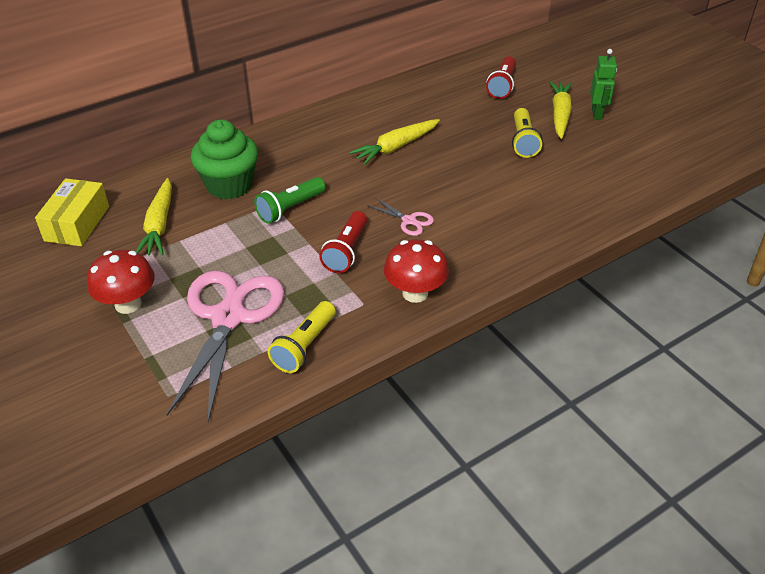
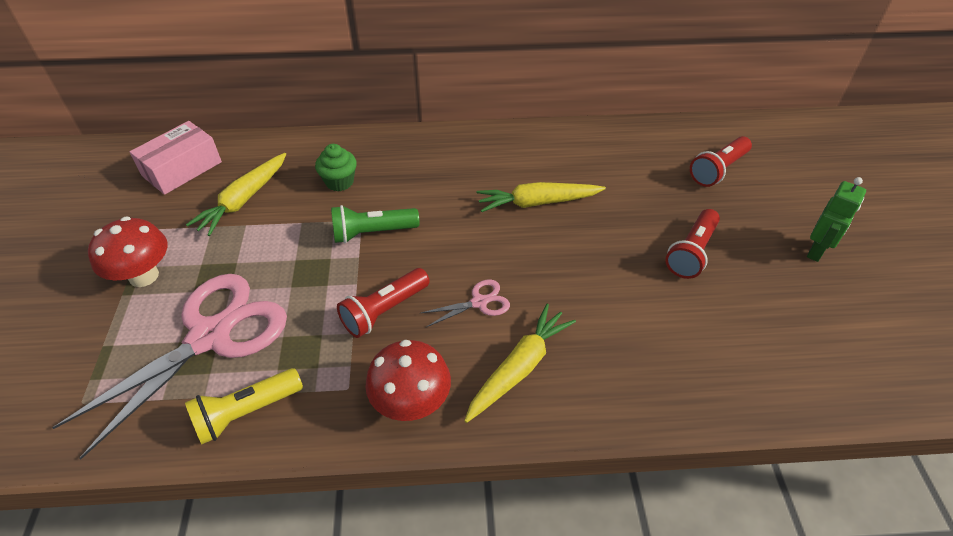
camera: 30 degrees right, 5 degrees up
yellow box [35,178,109,246] -> pink box [130,121,222,195]
green cupcake [191,120,258,199] -> green cupcake [315,144,357,192], size x0.56
pink scissors [367,198,434,236] -> pink scissors turned 90 degrees counterclockwise [421,280,510,327]
yellow flashlight [512,108,543,158] -> red flashlight [665,209,720,279]
yellow carrot [549,81,572,139] -> yellow carrot moved to [464,304,576,423]

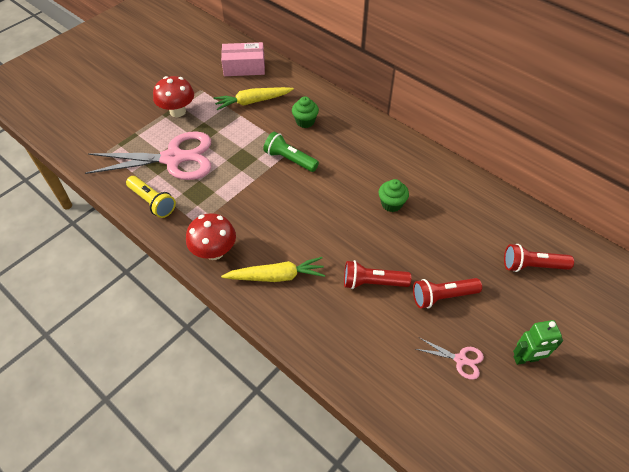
camera: 45 degrees right, 5 degrees up
yellow flashlight [185,368,303,445] -> yellow flashlight turned 150 degrees counterclockwise [126,176,176,218]
red flashlight [337,268,430,338] -> red flashlight moved to [344,260,411,289]
pink scissors [421,280,510,327] -> pink scissors moved to [416,338,484,380]
yellow carrot [476,182,606,212] -> green cupcake [378,179,409,212]

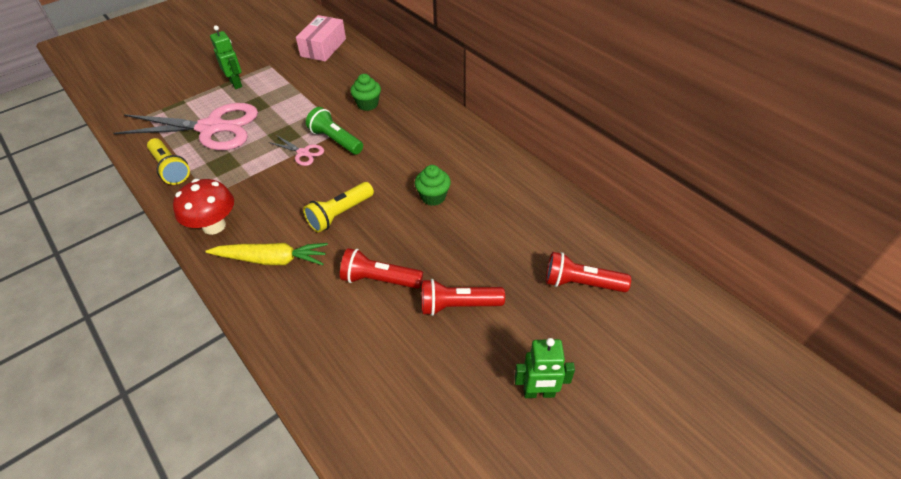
camera: 10 degrees right, 5 degrees down
red mushroom [153,76,194,117] -> green robot [210,25,242,89]
yellow carrot [214,87,294,110] -> none
pink box [221,42,265,76] -> pink box turned 75 degrees counterclockwise [296,15,346,61]
pink scissors [416,338,484,380] -> pink scissors moved to [268,135,324,166]
none -> yellow flashlight [303,182,374,233]

